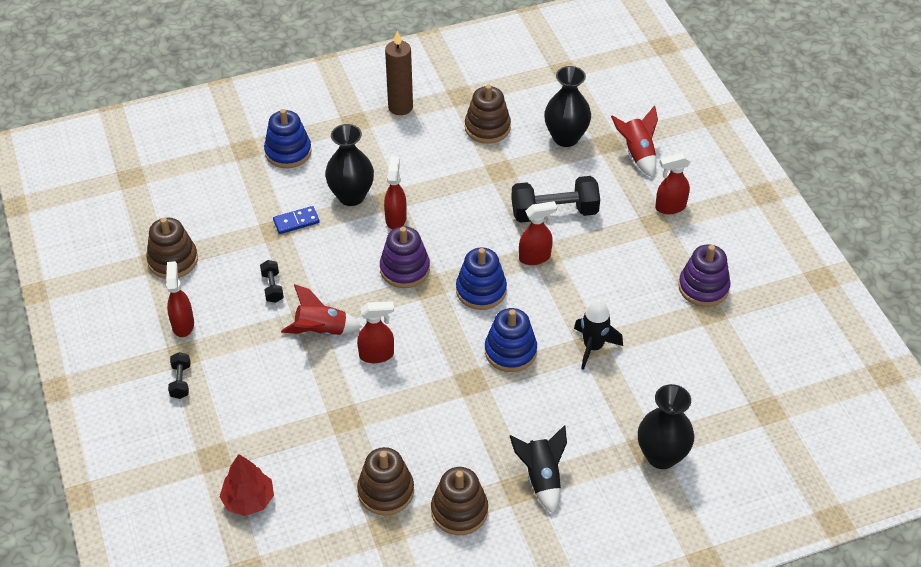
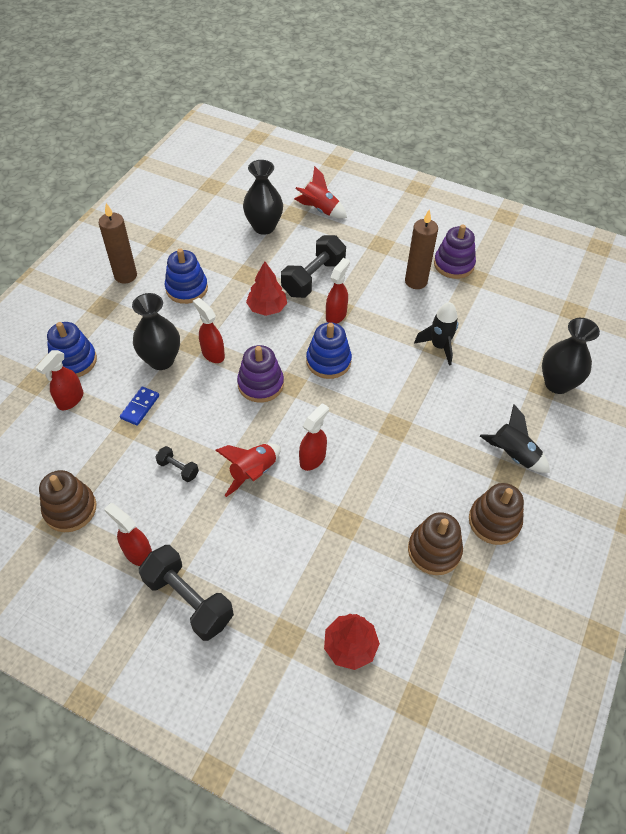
camera: 45 degrees left, 5 degrees up
black dumbbell [168,352,190,399] -> black dumbbell [139,545,234,641], size x2.06
brown stacking toy [465,84,511,144] -> none
blue stacking toy [485,308,537,372] -> blue stacking toy moved to [165,248,208,304]
red spray bottle [655,153,690,214] -> red spray bottle moved to [36,350,83,410]
none -> red tree [246,261,287,316]
none -> brown candle [405,210,438,289]

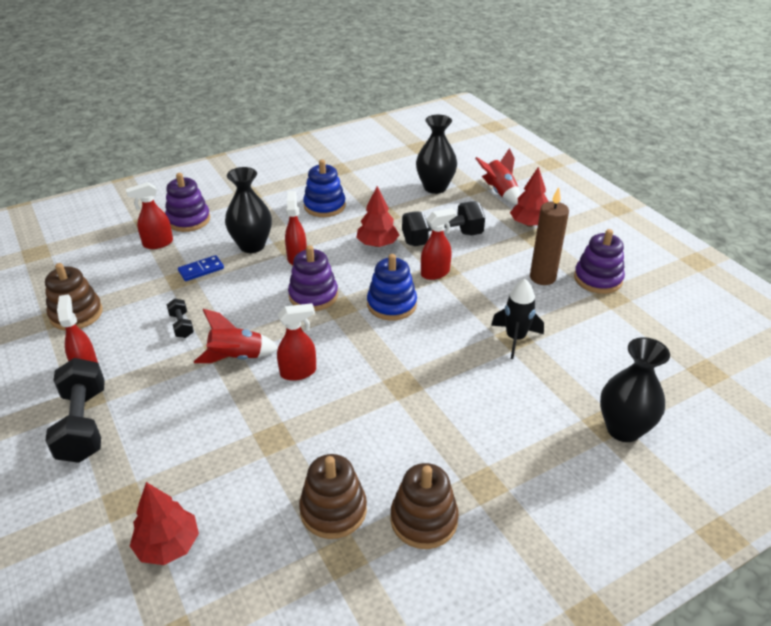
camera: 35 degrees right, 15 degrees down
blue stacking toy [47,322,97,377] -> purple stacking toy [165,173,210,232]
brown candle [99,203,137,284] -> none
black rocket [480,404,550,473] -> none
none -> red tree [510,167,549,227]

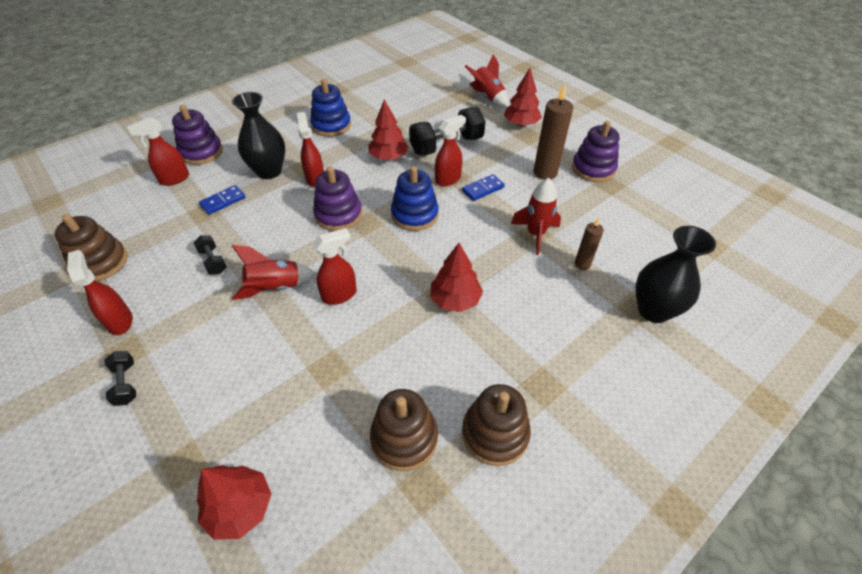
camera: 10 degrees left, 10 degrees up
black dumbbell [45,358,105,463] -> black dumbbell [105,351,136,406], size x0.49
black vase [416,115,457,194] -> none
black rocket [491,279,544,359] -> red rocket [511,178,561,255]
none -> red tree [430,243,483,312]
none -> blue domino [462,174,505,201]
none -> brown candle [575,217,604,270]

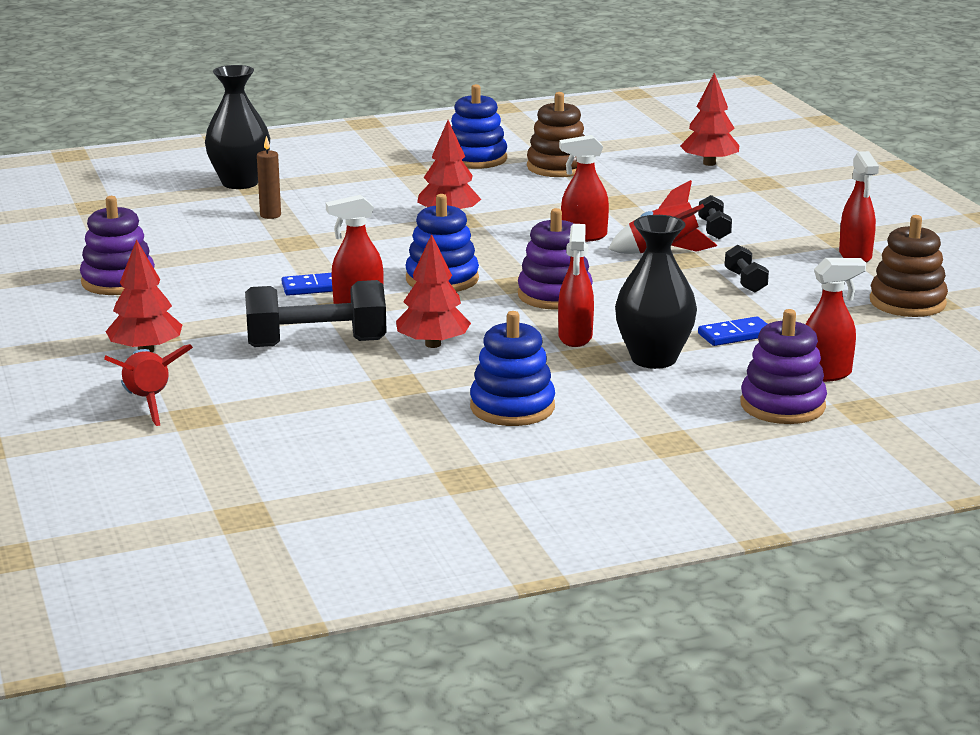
camera: 160 degrees left, 25 degrees down
black dumbbell [105,351,136,406] -> black dumbbell moved to [698,195,732,239]
brown stacking toy [462,384,531,466] -> blue stacking toy [451,84,507,169]
red rocket [511,178,561,255] -> none
brown candle [533,83,573,180] -> none

